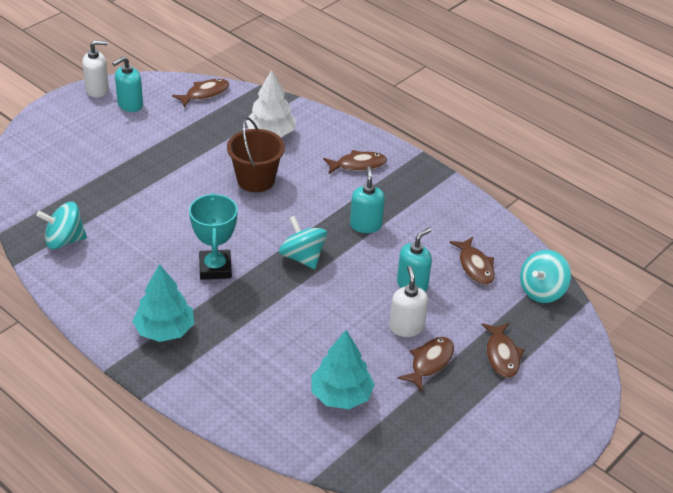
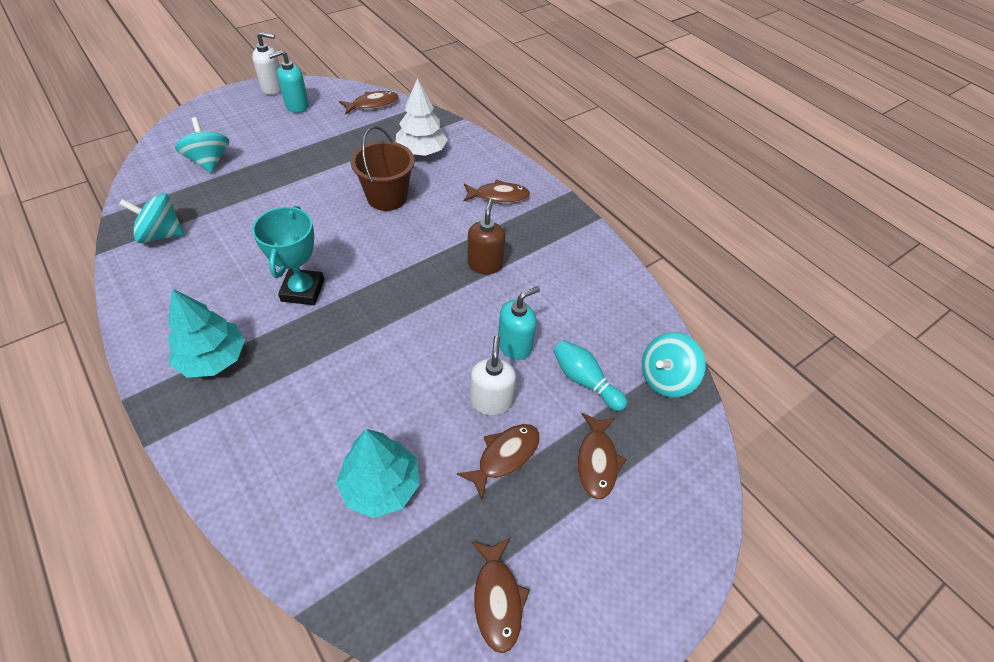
camera: 10 degrees right, 10 degrees up
turquoise spinning top [279,216,327,269] -> turquoise spinning top moved to [175,117,229,173]
turquoise soap dispenser [350,166,385,233] -> brown soap dispenser [467,199,505,274]
brown fish [449,237,495,285] -> brown fish moved to [471,538,530,653]
none -> turquoise bowling pin [553,340,627,411]

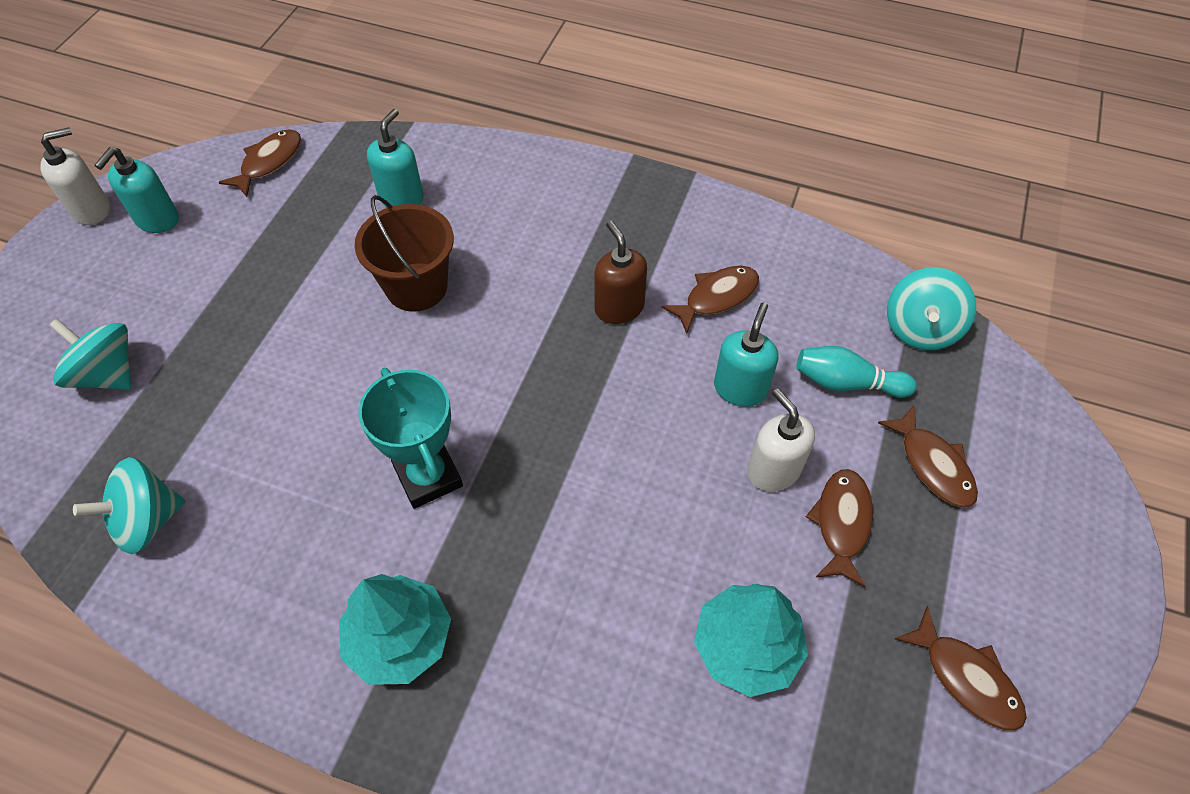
camera: 30 degrees left, 5 degrees up
white tree [396,78,448,156] -> turquoise soap dispenser [367,109,424,207]
brown fish [463,179,530,203] -> brown fish moved to [661,266,759,334]

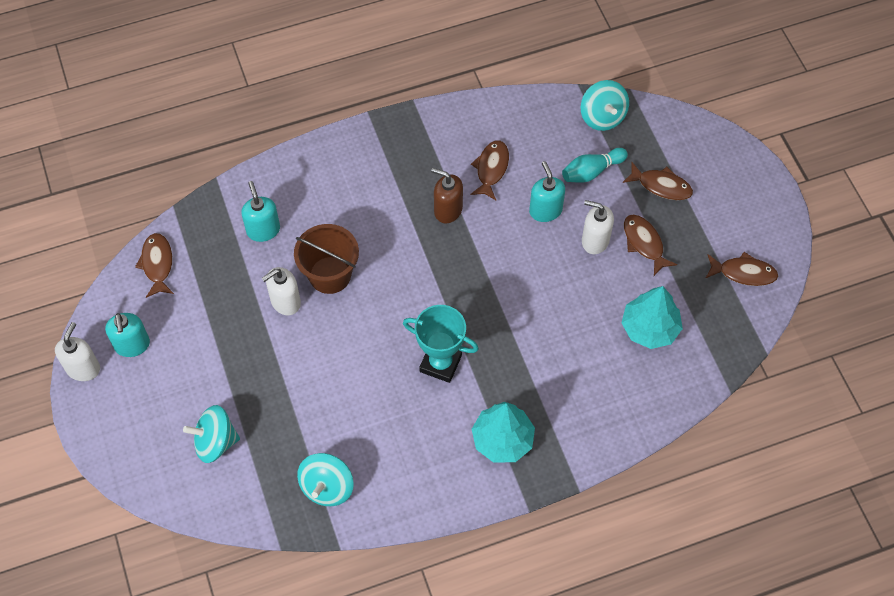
camera: 40 degrees left, 5 degrees up
none -> white soap dispenser [262,267,301,315]

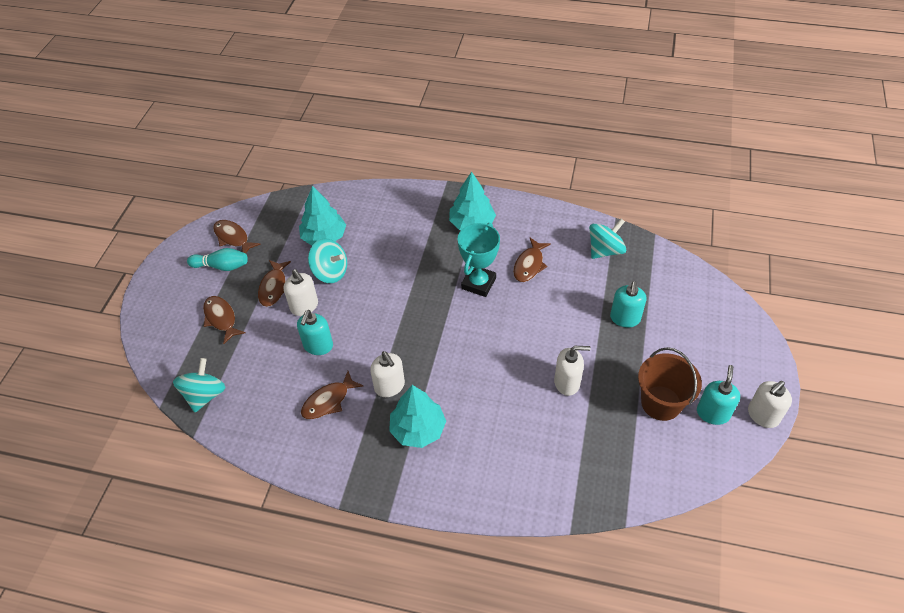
camera: 145 degrees left, 10 degrees down
brown fish [135,233,174,298] -> brown fish moved to [513,238,551,282]
turquoise spinning top [183,405,240,463] -> turquoise spinning top moved to [308,239,347,283]
turquoise soap dispenser [241,181,280,242] -> turquoise soap dispenser moved to [610,281,646,327]
brown bucket [294,224,359,294] -> brown bucket moved to [638,347,702,421]
turquoise trophy [403,305,479,383] -> turquoise trophy turned 60 degrees clockwise [458,223,500,297]
brown soap dispenser [431,168,463,223] -> white soap dispenser [370,351,405,397]
turquoise bowling pin [562,148,628,182] -> turquoise bowling pin moved to [187,248,248,271]
none -> turquoise tree [389,385,446,448]

